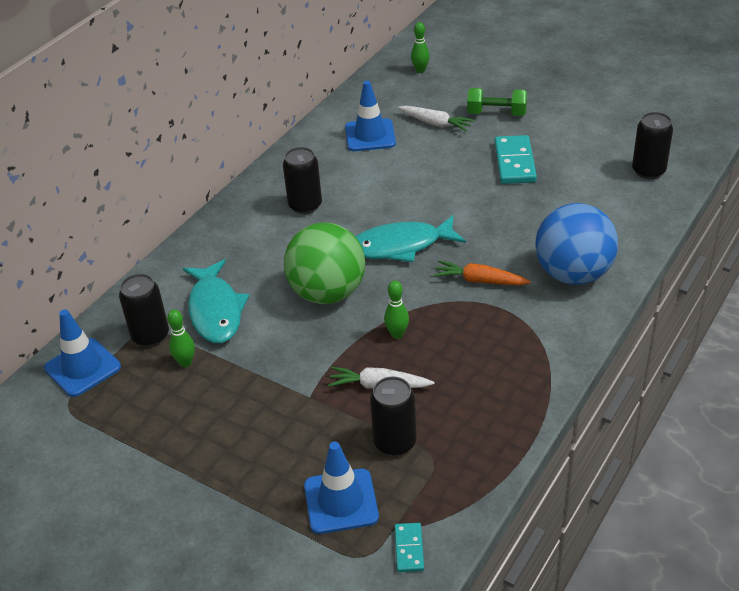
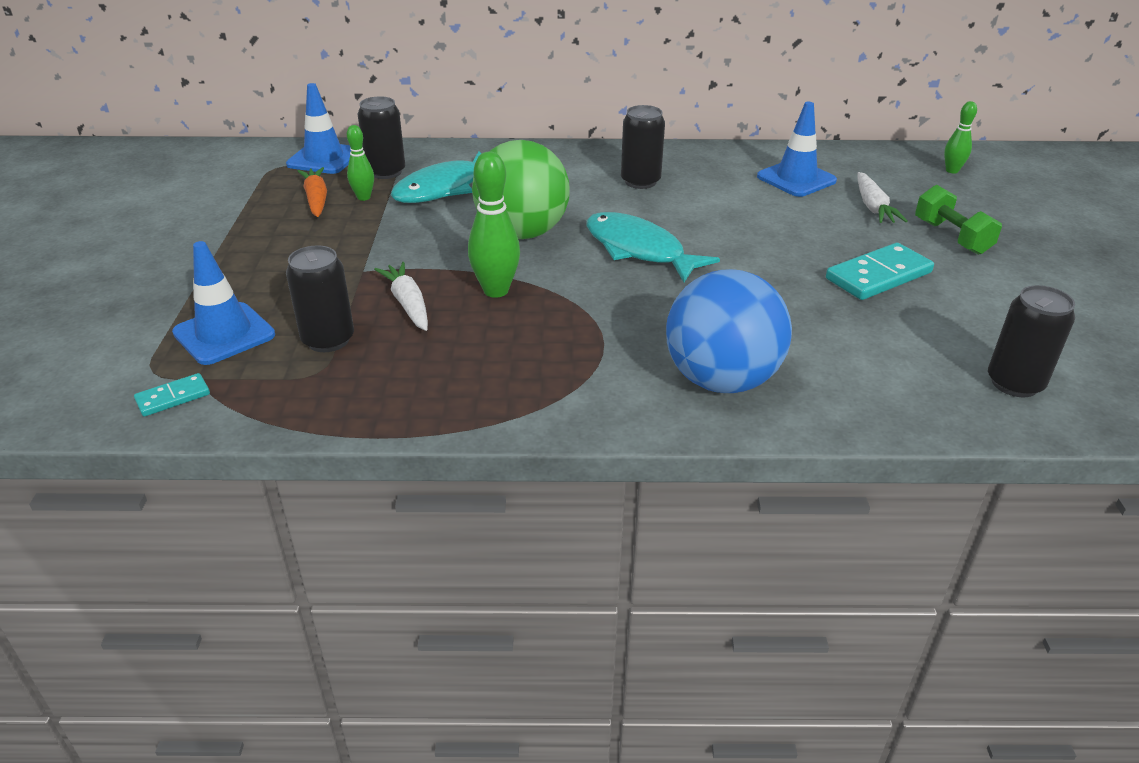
camera: 55 degrees right, 5 degrees down
green bowling pin [384,281,409,339] -> green bowling pin [468,152,520,298], size x1.66
orange carrot [434,260,531,285] -> orange carrot moved to [298,167,327,217]

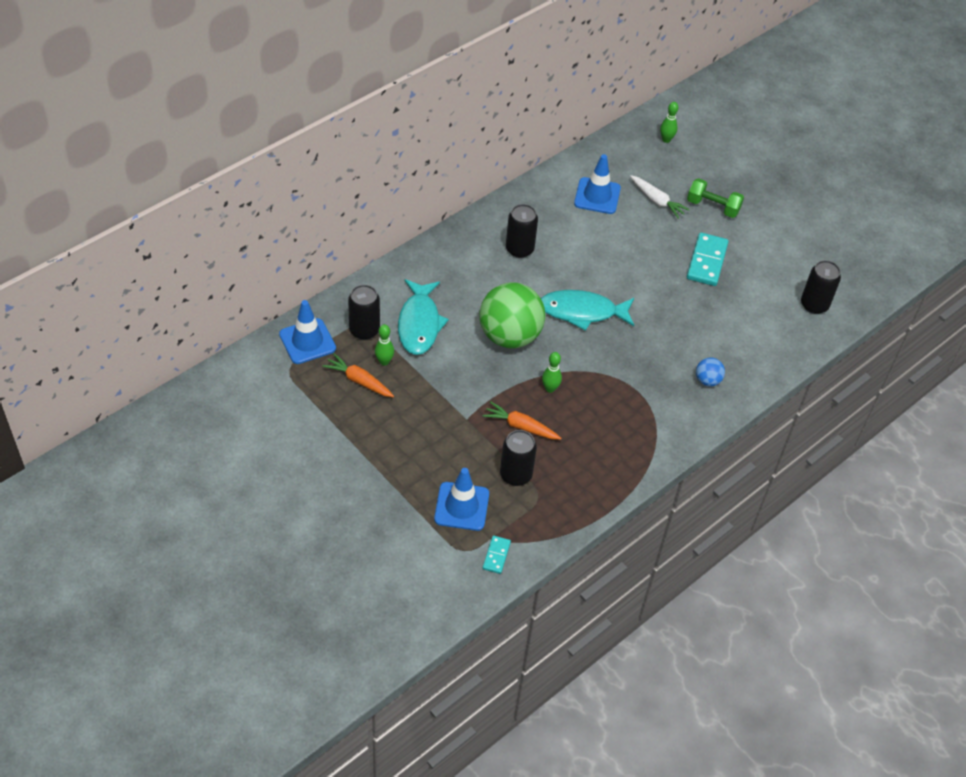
camera: 45 degrees left, 15 degrees up
white carrot [374,262,428,331] -> orange carrot [482,401,561,440]
green bowling pin [468,152,520,298] -> green bowling pin [542,352,562,393], size x0.60
blue ball [666,269,792,393] -> blue ball [696,357,725,387], size x0.44

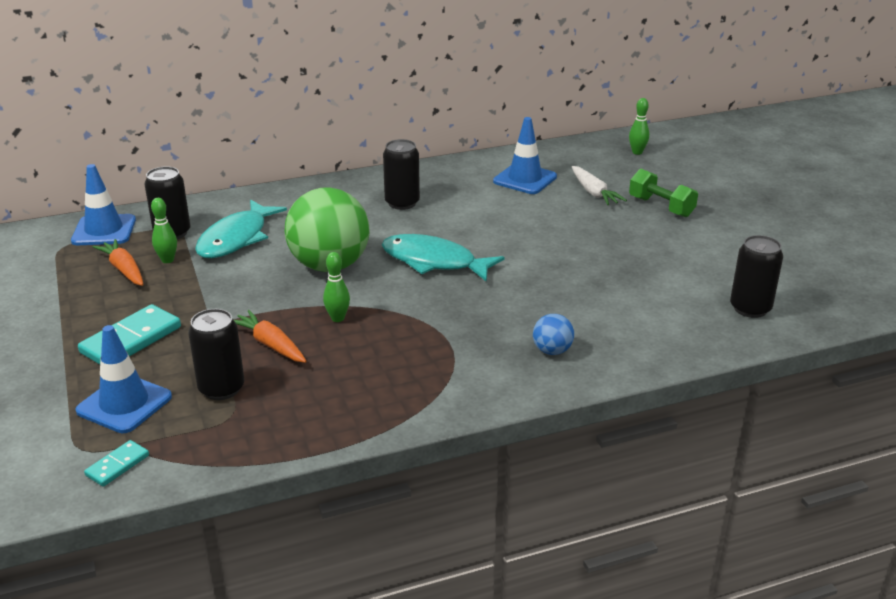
camera: 25 degrees right, 20 degrees down
turquoise domino [687,232,729,286] -> turquoise domino moved to [78,304,181,365]

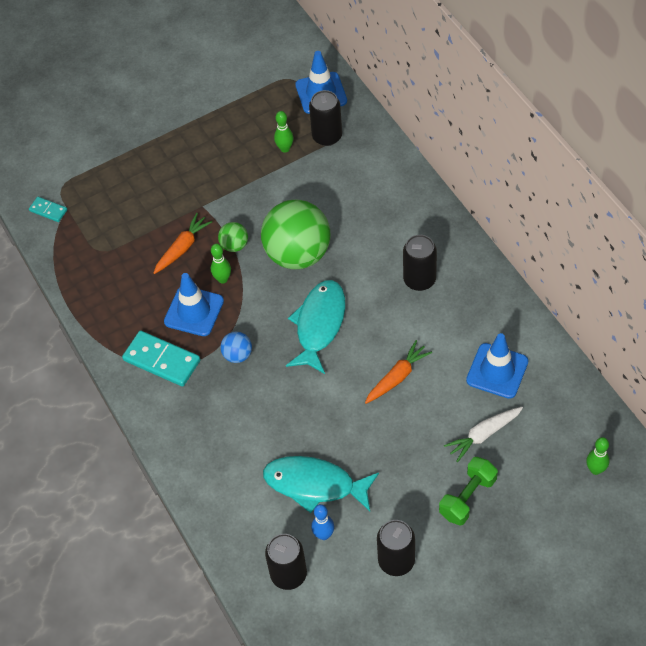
camera: 85 degrees right, 25 degrees up
blue traffic cone [75,325,172,433] -> blue traffic cone moved to [164,273,224,336]
turquoise domino [78,304,181,365] -> turquoise domino moved to [122,331,200,387]
orange carrot [93,239,143,286] -> orange carrot moved to [365,340,432,404]
black can [188,309,244,400] -> black can moved to [377,520,415,576]
turquoise fish [195,200,287,258] -> turquoise fish moved to [263,456,379,513]
blue ball [533,314,574,355] -> blue ball moved to [220,332,252,363]
none -> green ball [218,222,248,252]
none -> blue bowling pin [311,504,334,540]

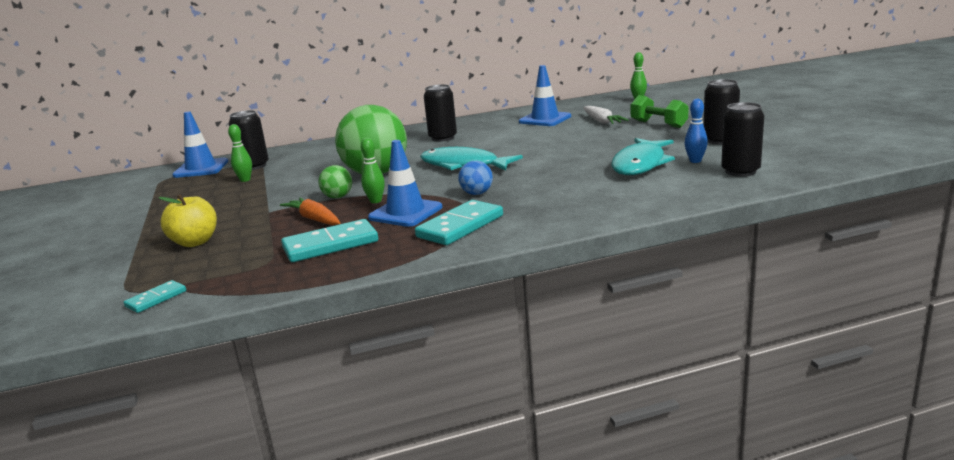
camera: 80 degrees left, 35 degrees down
orange carrot [365,340,432,404] -> none
none -> yellow apple [158,194,217,247]
none -> turquoise domino [281,219,378,262]

